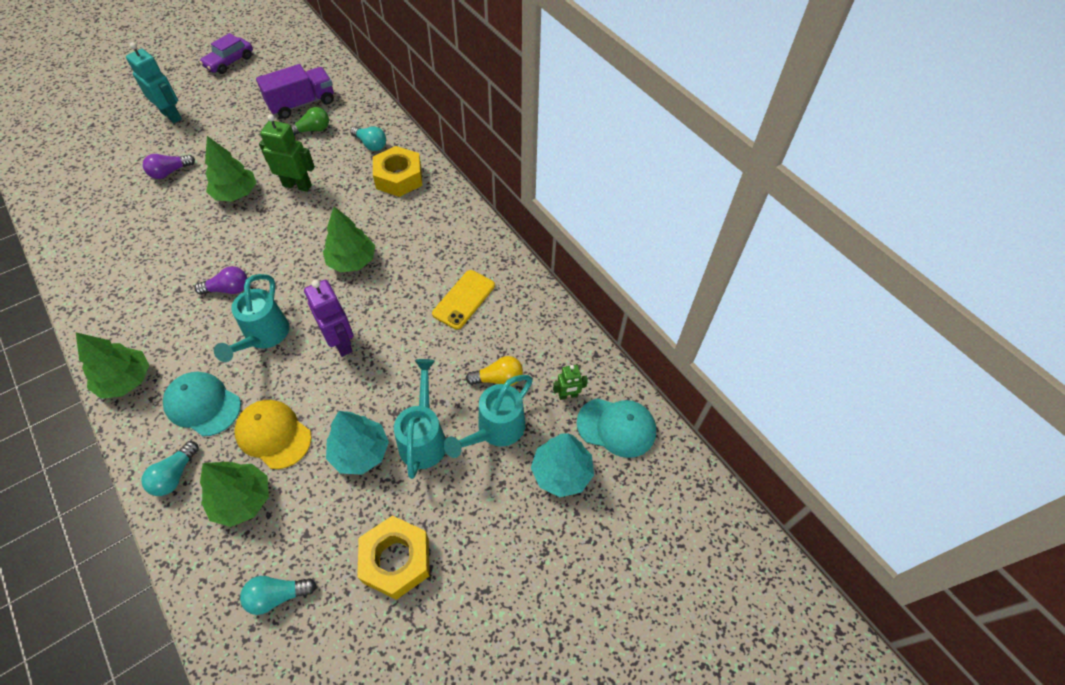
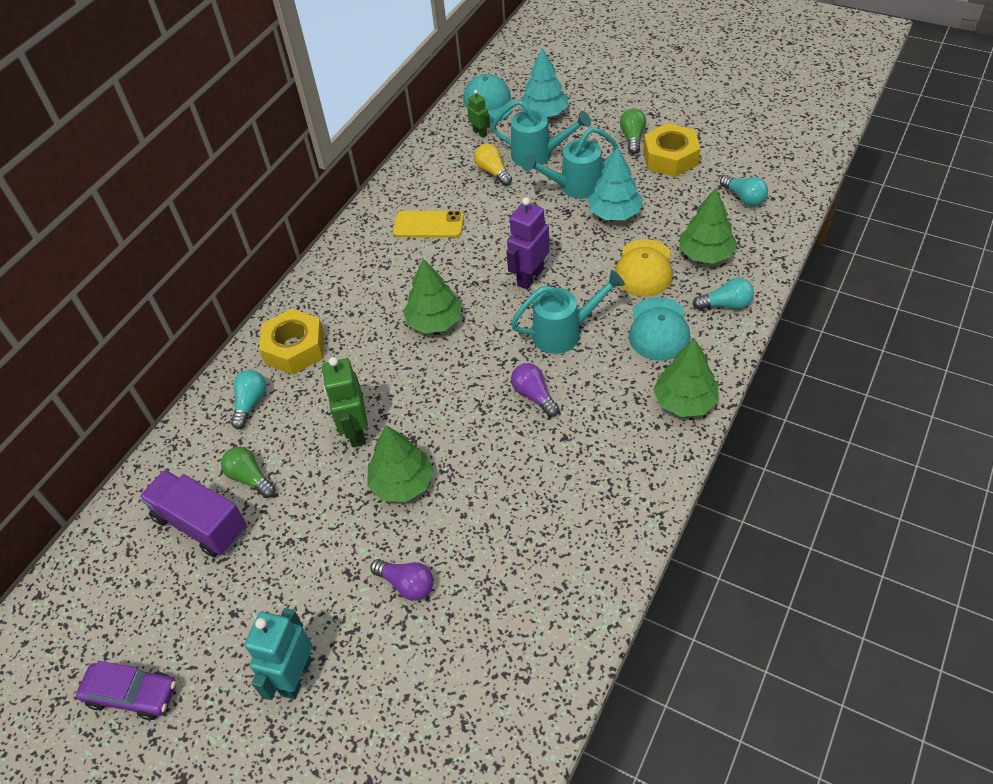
camera: 110 degrees left, 5 degrees down
none -> green light bulb [620,108,646,154]

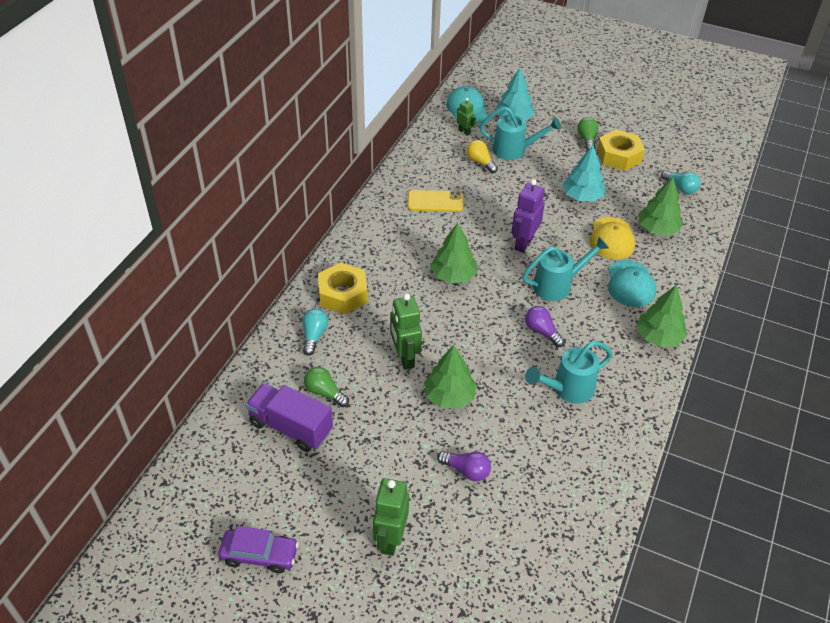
camera: 10 degrees left, 5 degrees down
turquoise robot [245,608,312,700] -> green robot [373,478,409,556]
turquoise watering can [522,127,619,199] -> turquoise watering can moved to [525,341,613,404]
turquoise light bulb [692,278,754,310] -> none

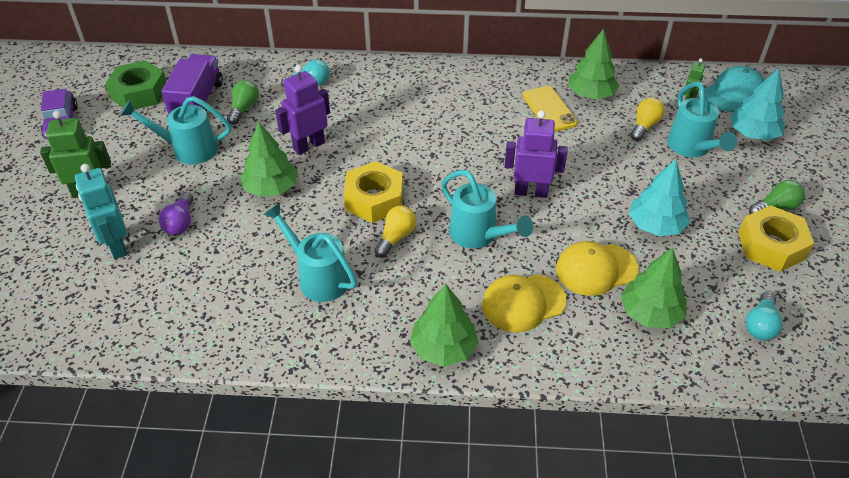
camera: 70 degrees right, 0 degrees up
yellow nut [318,262,368,314] -> yellow nut moved to [344,161,403,223]
green robot [391,293,422,370] -> purple robot [275,65,330,155]
green tree [430,223,477,284] -> green tree moved to [568,29,619,99]
purple light bulb [525,306,565,347] -> yellow light bulb [374,206,416,258]
turquoise cap [608,260,656,307] -> yellow cap [482,274,567,332]
none -> turquoise robot [75,164,127,259]
none -> green nut [105,60,167,110]
none -> turquoise watering can [120,96,231,165]

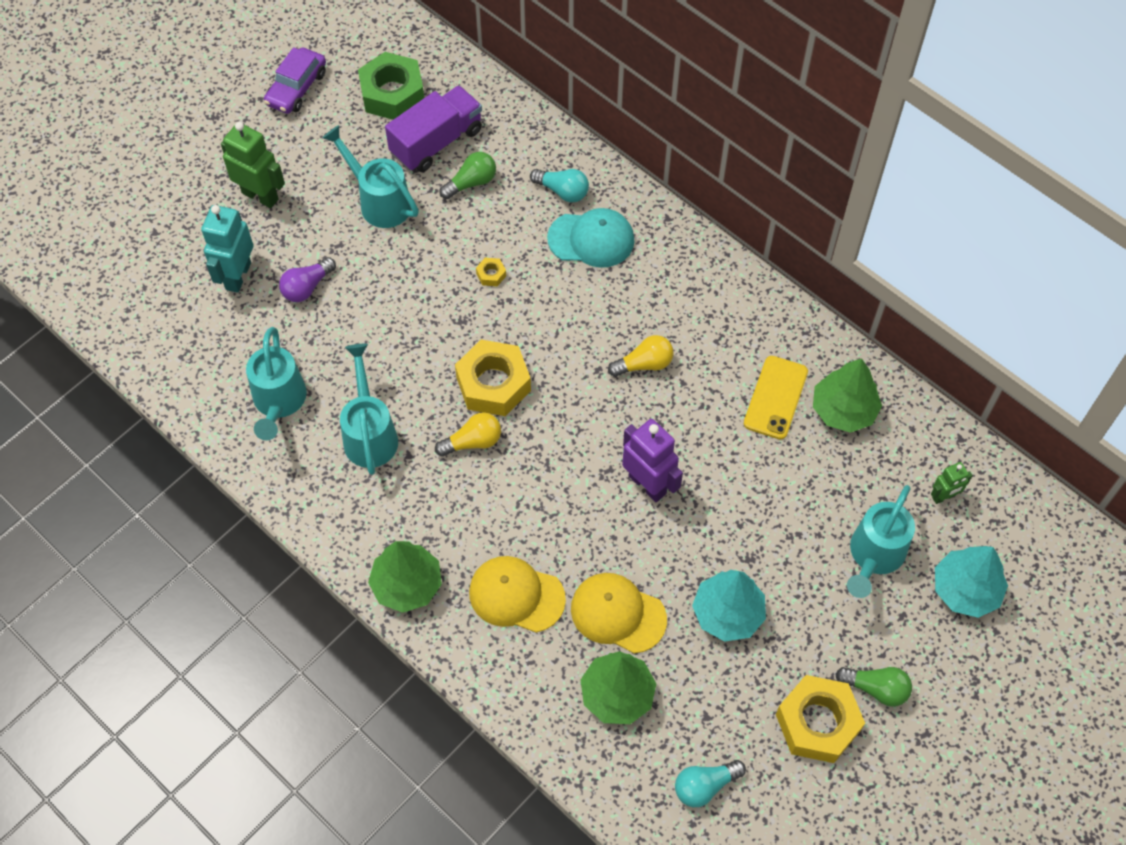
camera: 40 degrees right, 15 degrees up
green tree [240,121,298,197] -> none
purple robot [275,65,330,155] -> yellow nut [476,258,506,286]
turquoise watering can [441,170,533,248] -> turquoise watering can moved to [246,327,307,440]
yellow light bulb [630,97,665,141] -> yellow light bulb moved to [608,335,674,377]
turquoise cap [705,66,764,112] -> turquoise cap moved to [547,208,634,268]

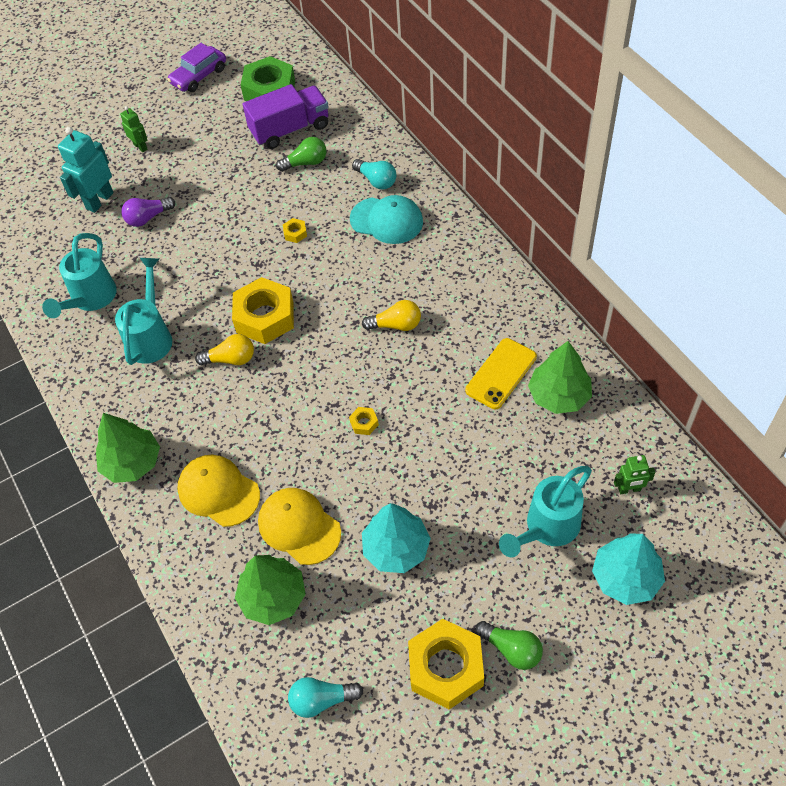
camera: 20 degrees right, 5 degrees down
green robot [221,122,285,208] -> green robot [120,106,148,152], size x0.56
turquoise watering can [322,125,419,228] -> none
purple robot [622,419,683,502] -> yellow nut [349,407,379,435]

